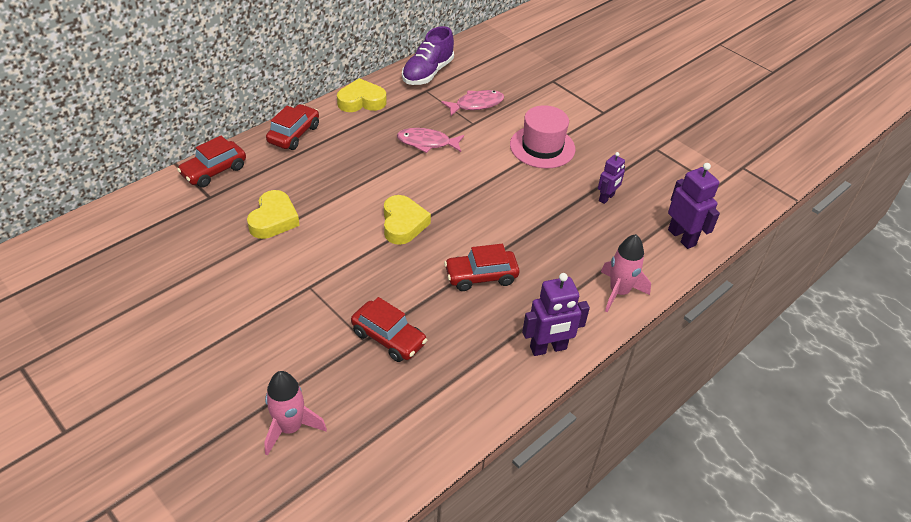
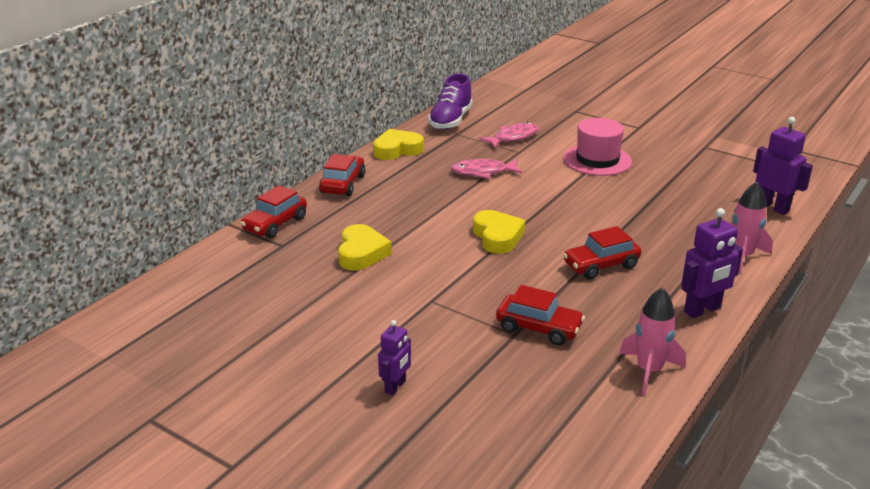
camera: 10 degrees left, 15 degrees down
pink rocket [264,371,327,456] -> pink rocket moved to [619,287,686,395]
purple robot [598,152,625,204] -> purple robot moved to [378,320,411,396]

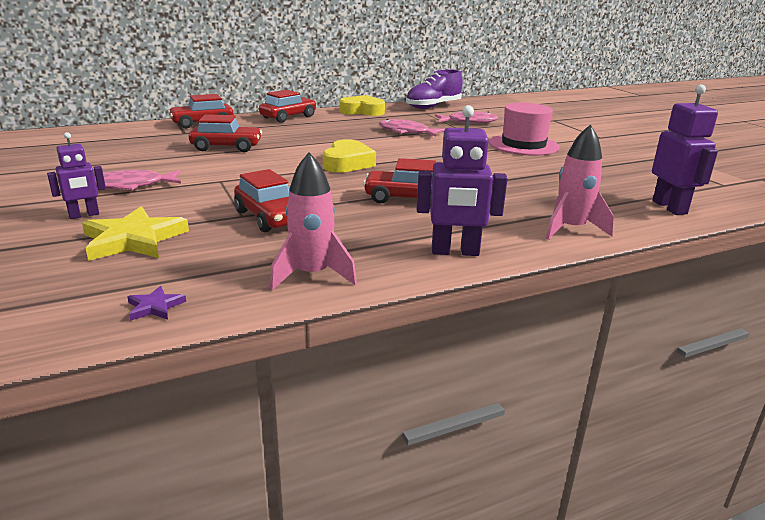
camera: 30 degrees right, 5 degrees down
yellow heart [338,224,392,271] -> red car [189,114,262,152]
none -> yellow star [82,206,189,261]
none -> pink fish [95,170,181,190]
none -> purple star [128,286,186,321]

